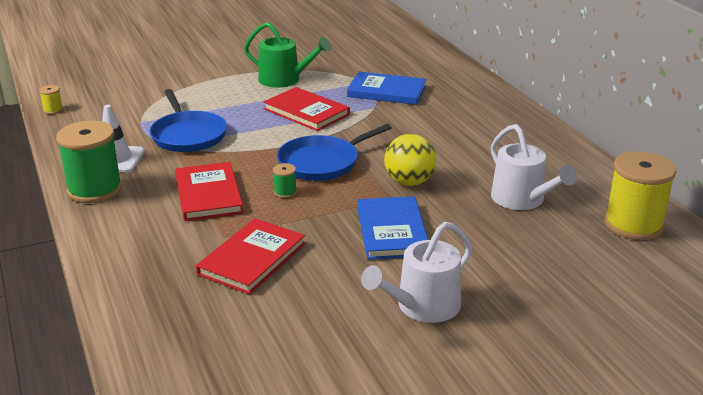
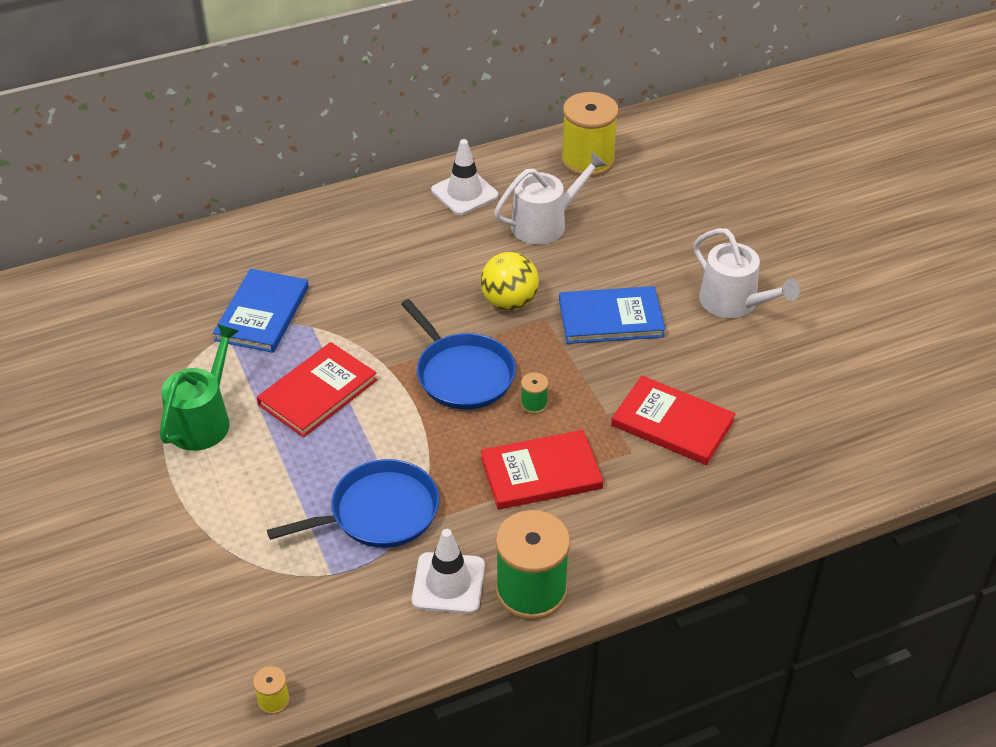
camera: 90 degrees left, 15 degrees up
none -> white traffic cone [431,139,498,215]

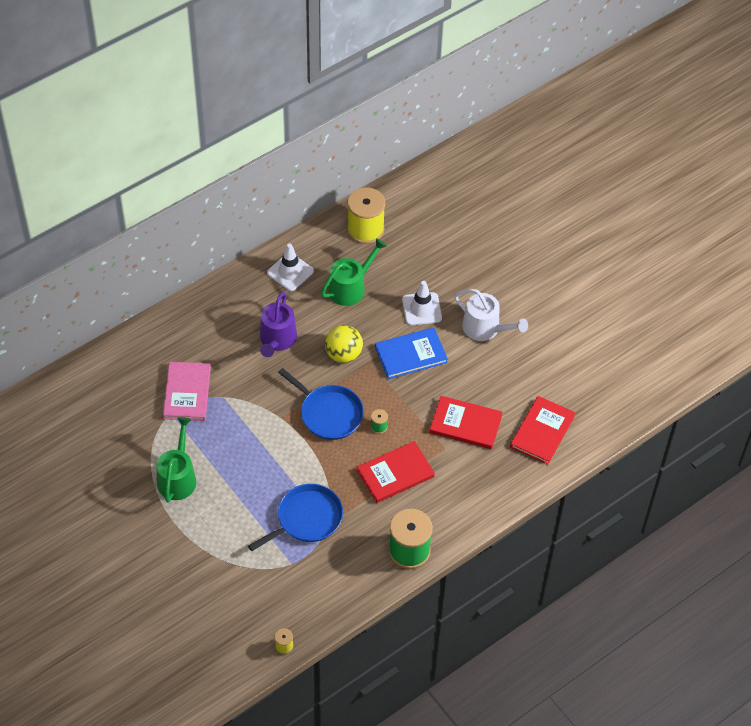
camera: 15 degrees left, 10 degrees up
blue book [213,269,309,353] -> pink book [163,362,211,421]
red book [257,342,377,437] -> red book moved to [510,396,575,465]
white traffic cone [412,529,485,614] -> white traffic cone moved to [402,281,442,325]
white watering can [494,152,607,245] -> green watering can [321,238,387,306]
none -> purple watering can [260,292,297,357]

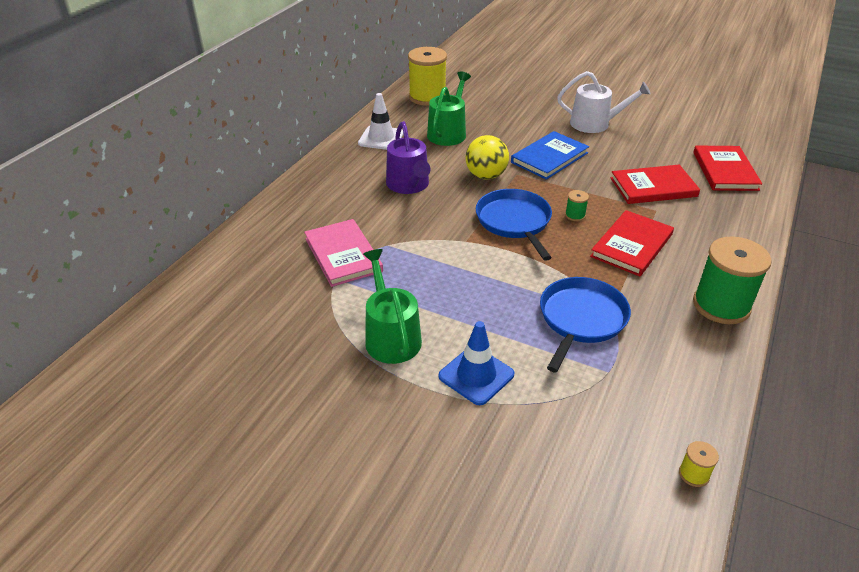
camera: 25 degrees left, 15 degrees down
blue pan [278,368,364,440] -> blue pan turned 120 degrees counterclockwise [476,189,552,261]
white traffic cone [402,281,442,325] -> none
none -> blue traffic cone [439,321,514,405]

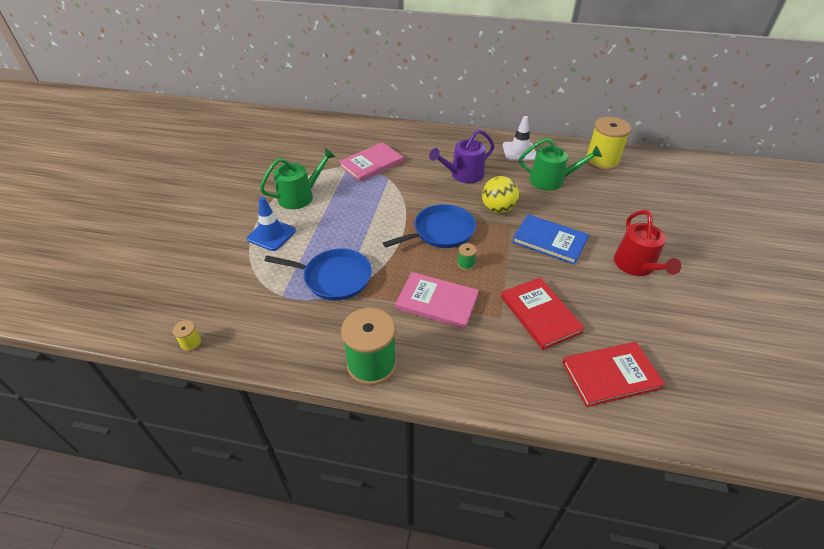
camera: 75 degrees right, 5 degrees up
white watering can [557,71,651,133] -> red watering can [614,210,681,276]
red book [590,210,674,276] -> pink book [395,272,479,329]

